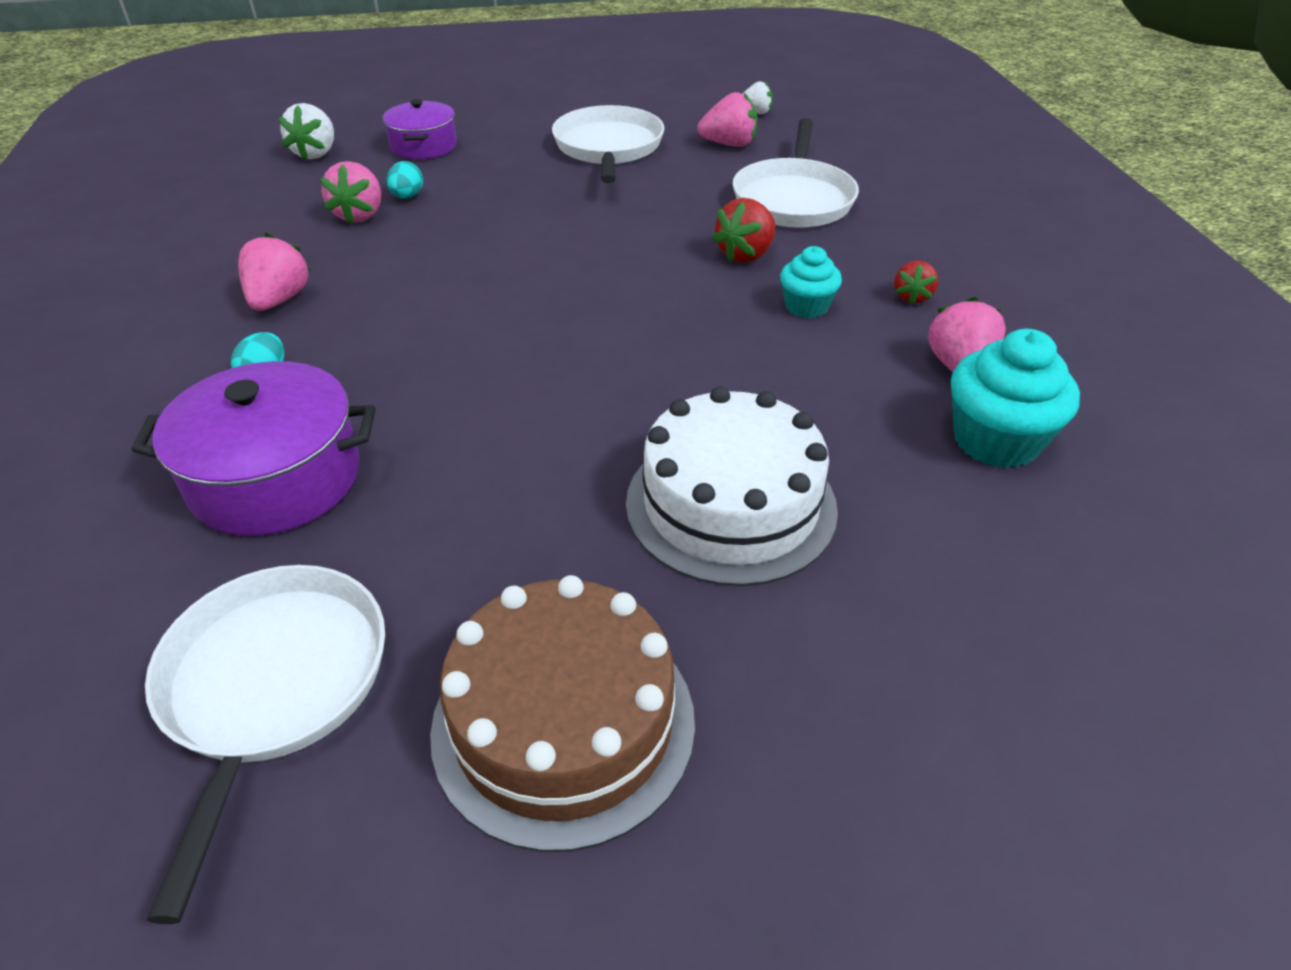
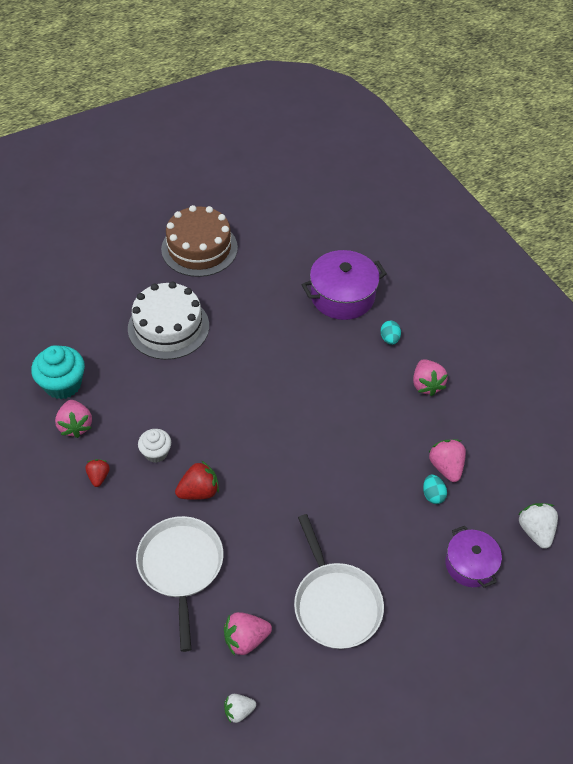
camera: 160 degrees right, 10 degrees up
white pan [145,565,385,924] -> none
red strawberry [712,198,776,263] -> red strawberry turned 45 degrees clockwise [175,461,219,500]
turquoise cupcake [780,246,842,318] -> white cupcake [138,429,171,463]

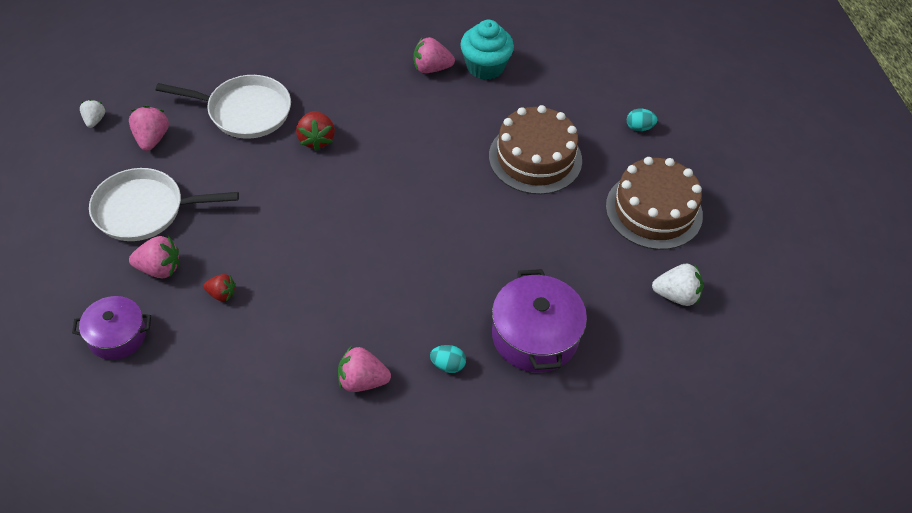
camera: 105 degrees right, 0 degrees up
red strawberry [86,459,110,487] -> red strawberry moved to [203,274,236,301]
white cake [128,282,209,360] -> brown cake [489,105,582,194]
white cupcake [138,429,171,463] -> none
turquoise egg [423,475,447,504] -> turquoise egg moved to [627,109,657,131]
pink strawberry [429,440,466,482] -> pink strawberry moved to [129,236,179,278]
white strawberry [518,503,558,549] -> white strawberry moved to [652,264,703,306]

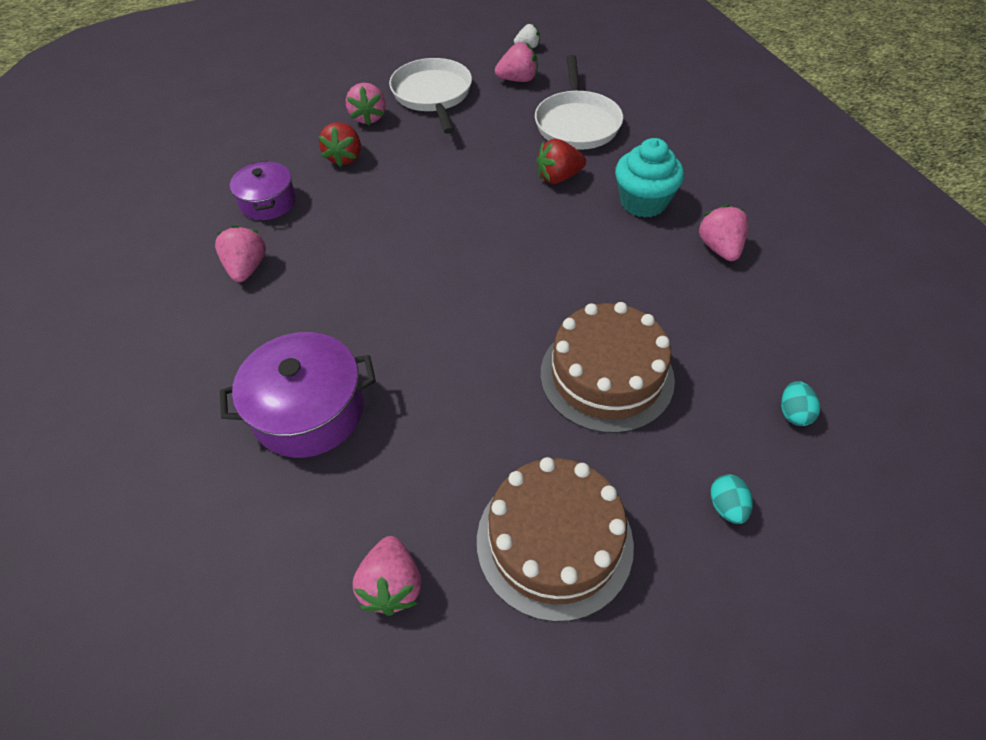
camera: 85 degrees right, 0 degrees up
purple pot [72,296,151,360] -> purple pot moved to [230,160,296,220]
red strawberry [203,274,236,301] -> red strawberry [318,122,361,167], size x1.56
turquoise egg [430,345,466,373] -> turquoise egg moved to [781,381,820,426]
turquoise cupcake [460,20,514,80] -> turquoise cupcake moved to [615,138,684,218]
white strawberry [652,264,703,306] -> pink strawberry [353,536,421,616]

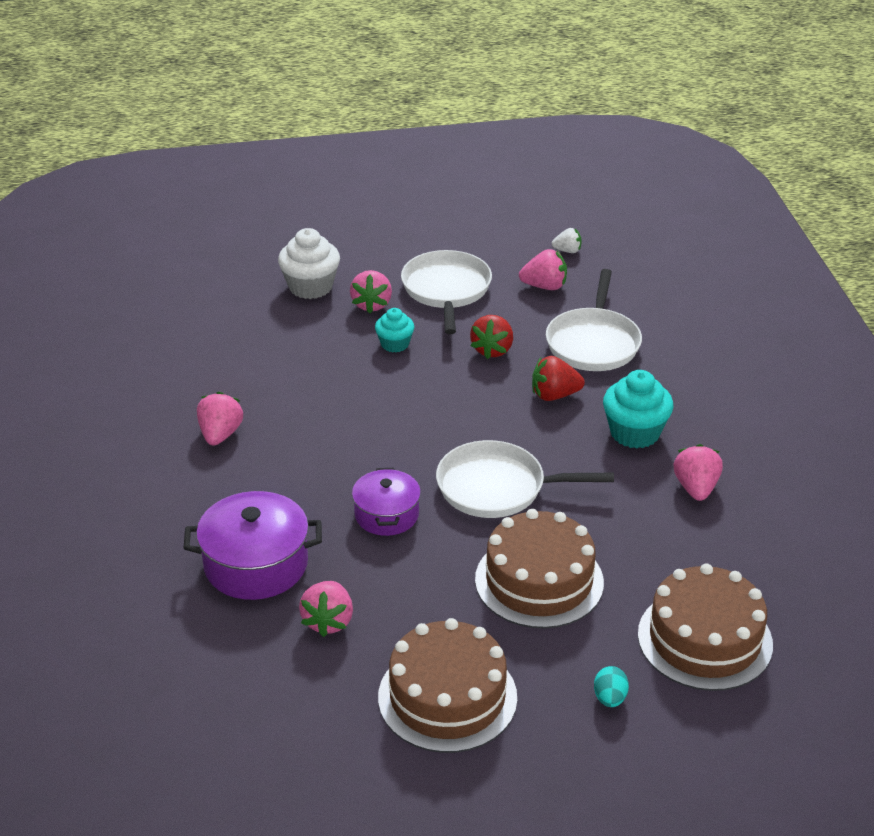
camera: 10 degrees right, 15 degrees down
purple pot [230,160,296,220] -> purple pot moved to [352,468,421,536]
red strawberry [318,122,361,167] -> red strawberry moved to [470,315,513,359]
pink strawberry [353,536,421,616] -> pink strawberry moved to [299,581,353,637]
turquoise egg [781,381,820,426] -> brown cake [638,563,773,691]
none -> white cupcake [278,228,340,299]
none -> turquoise cupcake [375,308,414,352]
none -> white pan [436,440,614,518]

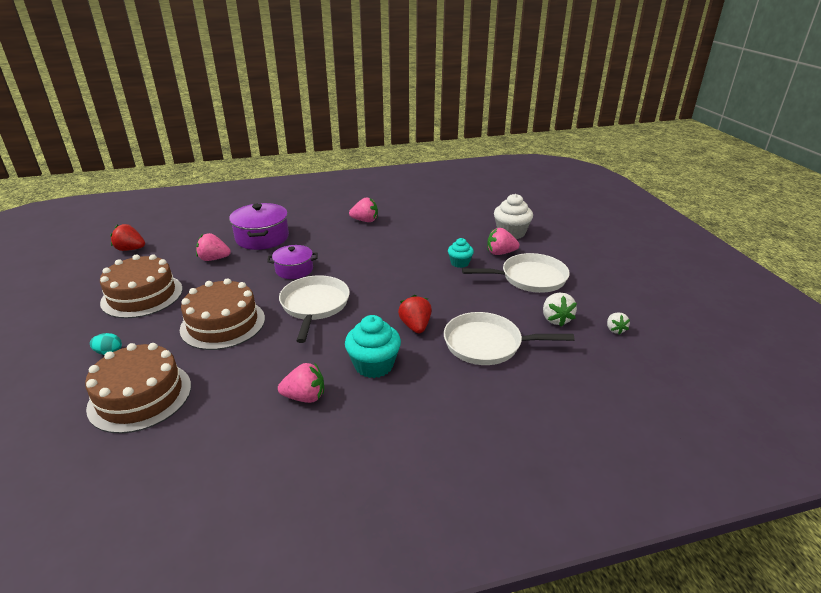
camera: 85 degrees right, 5 degrees down
red strawberry [470,315,513,359] -> red strawberry moved to [110,224,145,251]
pink strawberry [519,249,567,290] -> white strawberry [543,293,577,326]

